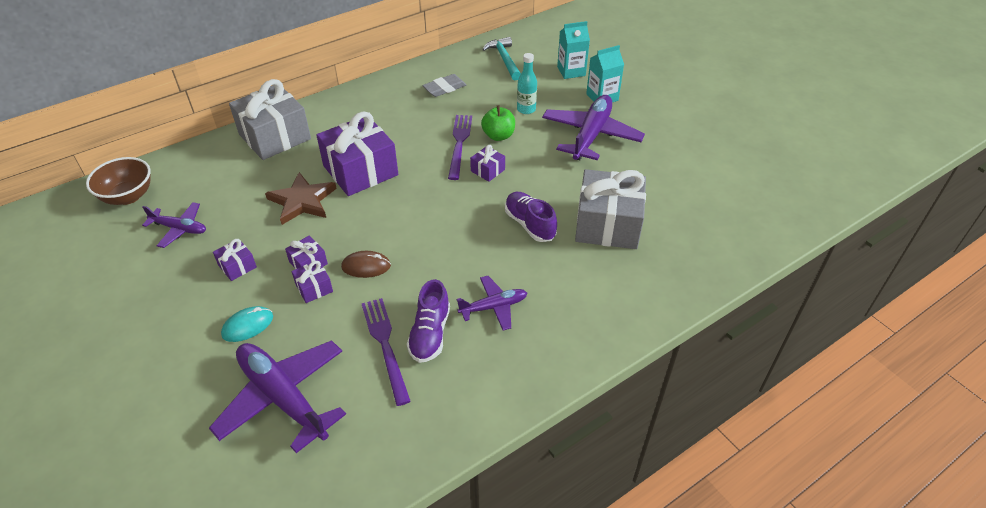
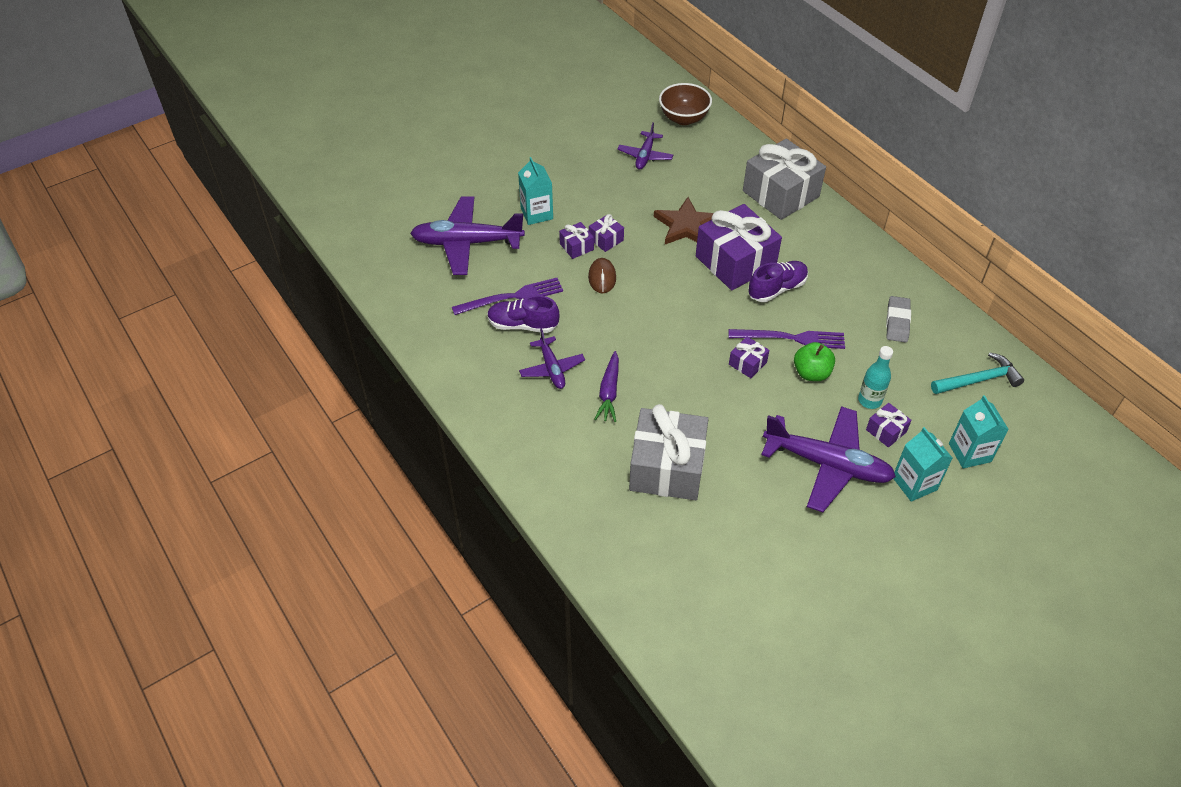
camera: 90 degrees right, 5 degrees up
purple plane [209,340,346,453] -> purple plane turned 135 degrees counterclockwise [410,196,525,275]
purple gift [213,239,257,281] -> purple gift moved to [866,403,912,447]
turquoise mouse [221,306,273,342] -> turquoise carton [518,157,553,225]
grey eraser [422,74,466,97] -> grey eraser turned 45 degrees clockwise [886,296,911,343]
purple shoe [505,192,557,242] -> purple shoe moved to [748,261,808,302]
none -> purple carrot [594,351,619,422]

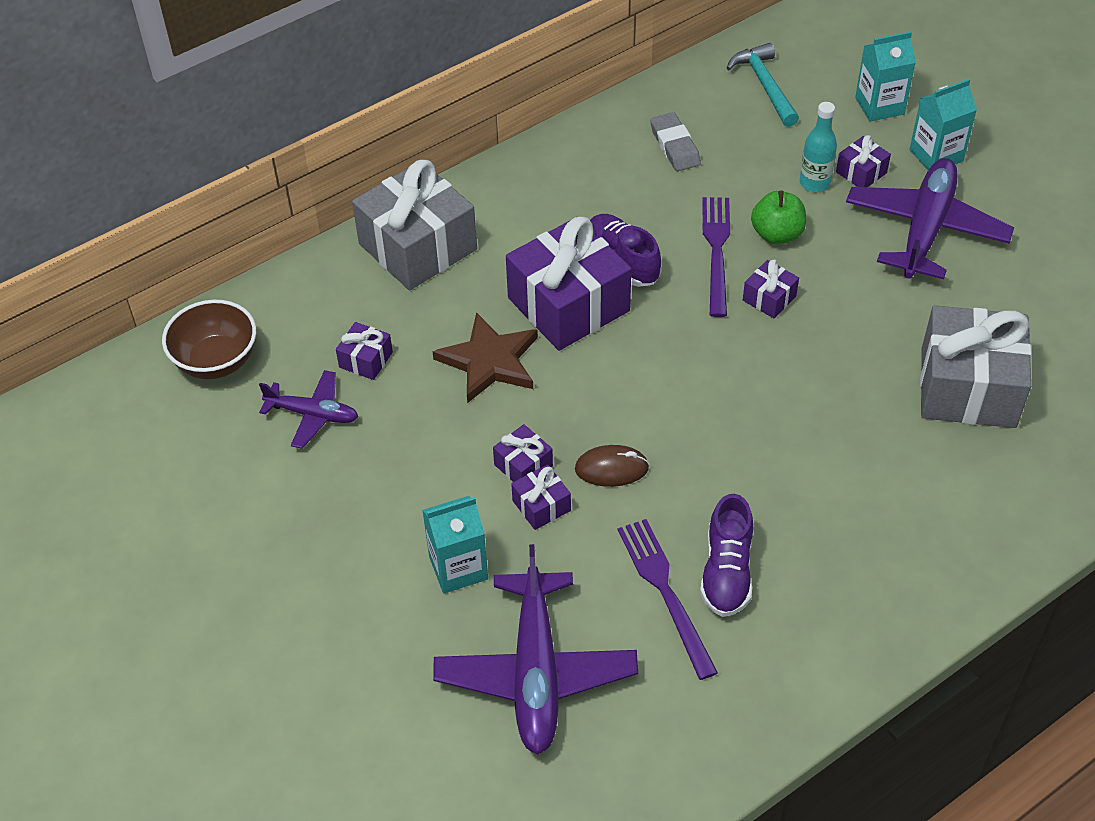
camera: 90 degrees left, 0 degrees up
purple plane [519,328,585,389] -> none
purple carrot [594,351,619,422] -> none
grey eraser [886,296,911,343] -> grey eraser turned 60 degrees clockwise [650,112,701,171]
none -> purple gift [336,322,393,380]

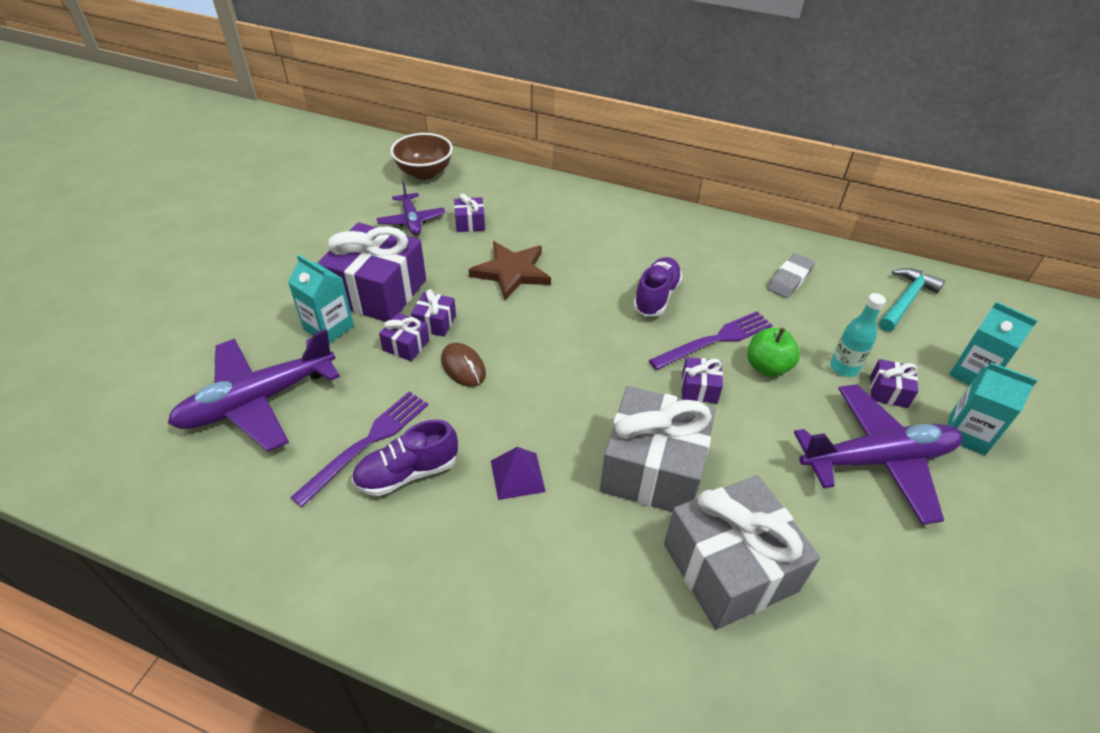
camera: 55 degrees right, 5 degrees down
grey gift [352,160,477,290] -> grey gift moved to [600,386,716,512]
purple gift [506,217,631,351] -> purple gift moved to [317,222,426,322]
none -> purple pyramid [491,447,546,500]

